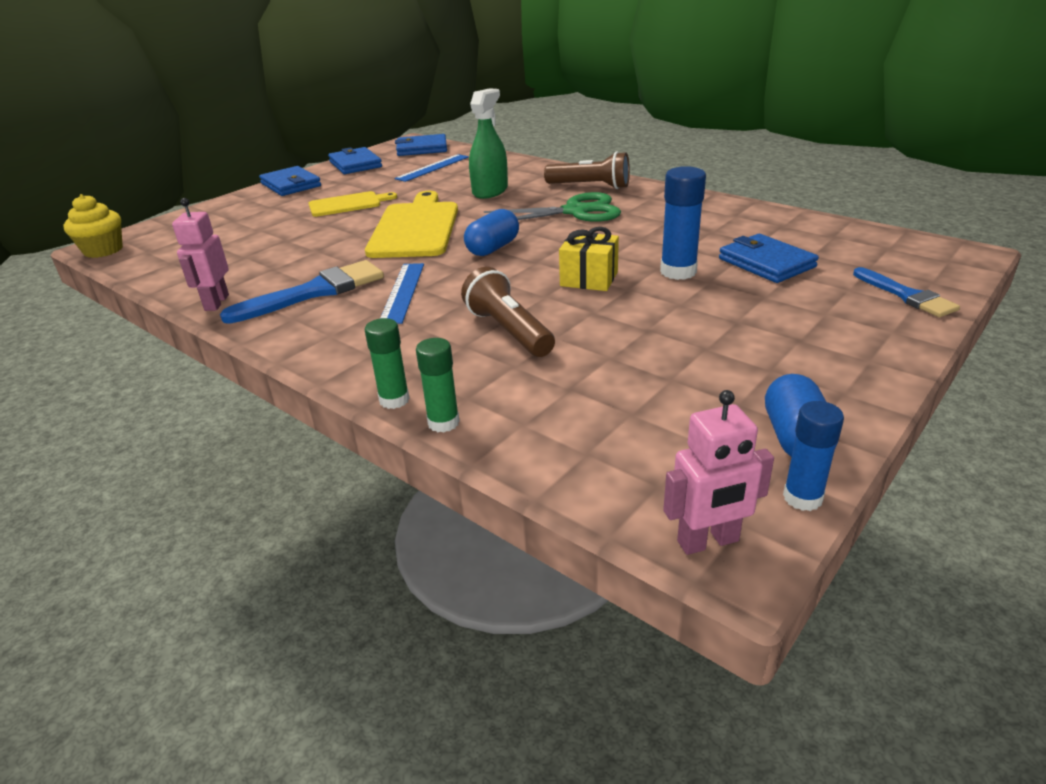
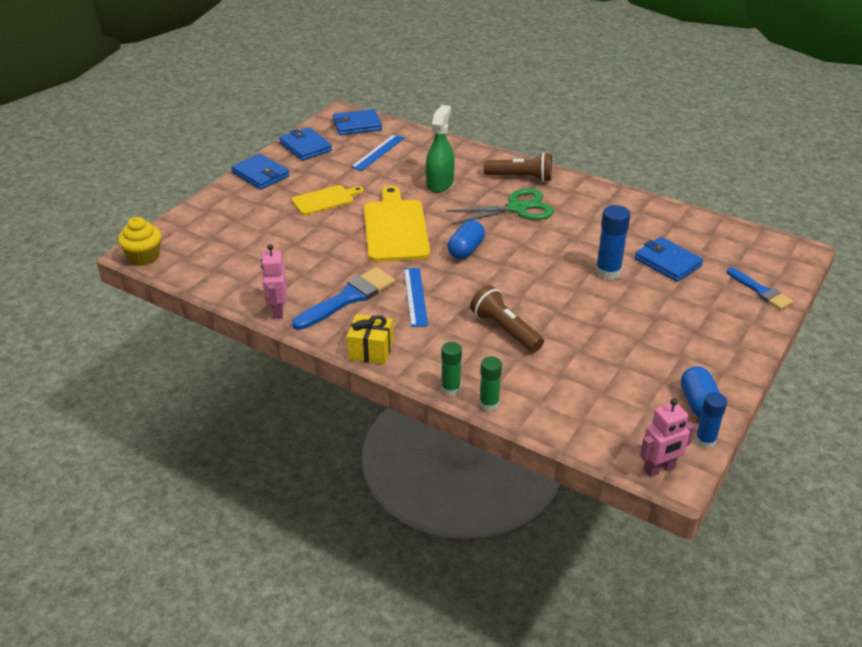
camera: 10 degrees left, 5 degrees up
yellow gift [559,227,619,291] -> yellow gift moved to [347,314,393,365]

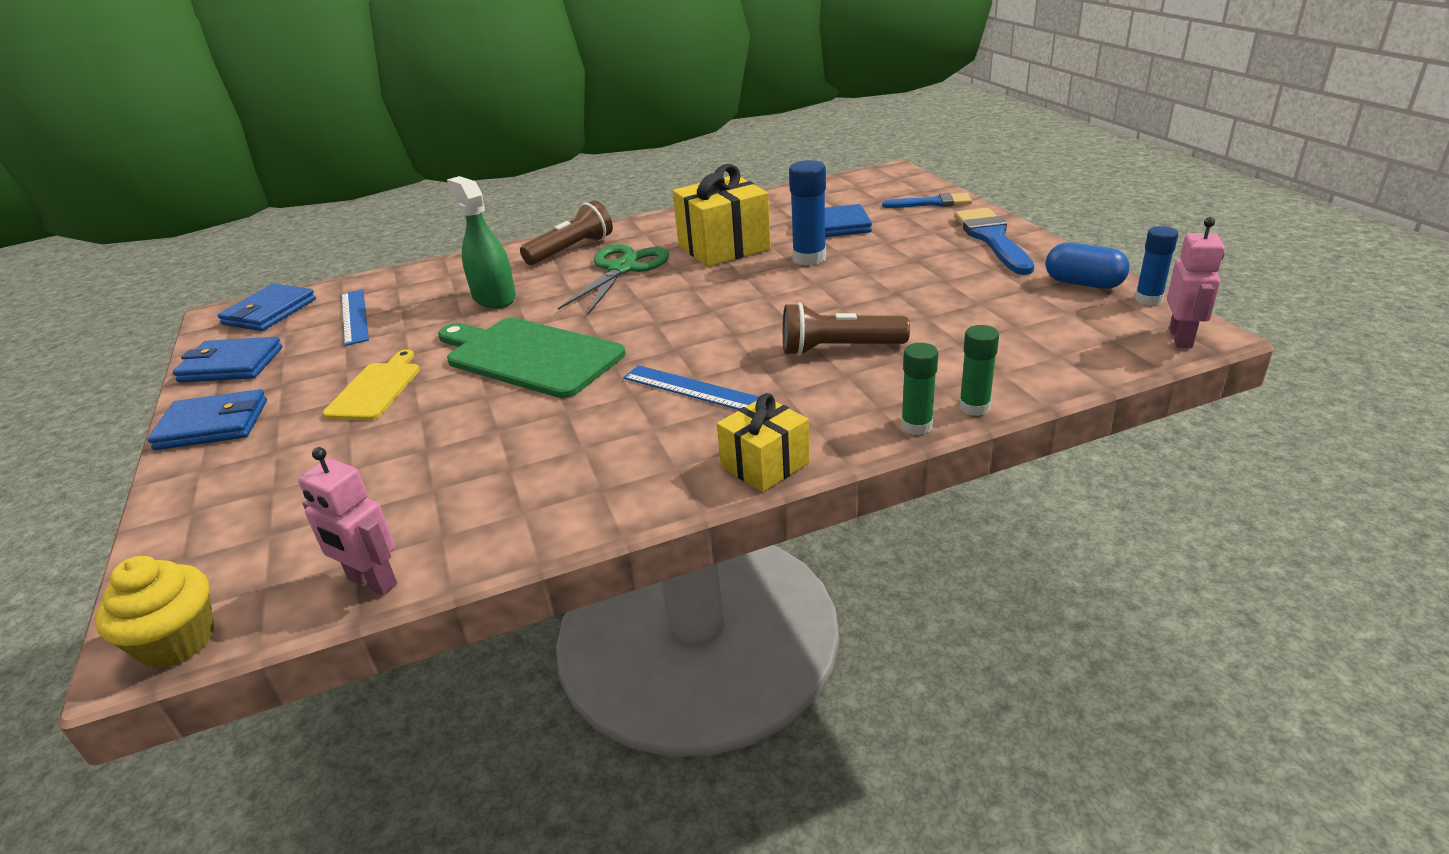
camera: 50 degrees left, 5 degrees down
pink robot [261,244,287,319] -> pink robot moved to [298,447,397,595]
blue brush [292,267,395,330] -> blue brush moved to [954,208,1034,275]
yellow cutting board [364,186,430,262] -> green cutting board [438,318,626,398]
blue capsule [448,220,485,260] -> none
none -> yellow gift [672,164,771,267]

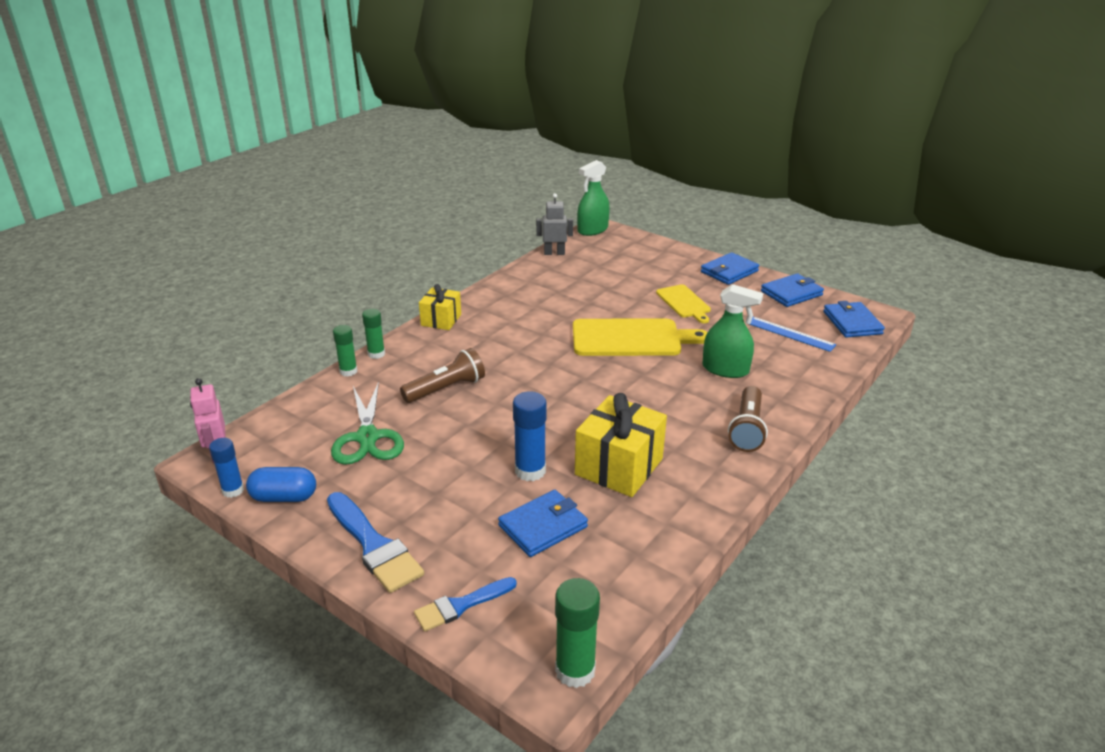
camera: 145 degrees right, 0 degrees up
yellow cupcake [95,556,214,669] -> green spray bottle [577,160,610,236]
pink robot [298,447,397,595] -> grey robot [536,193,573,255]
green cutting board [438,318,626,398] -> yellow cutting board [573,319,708,356]
green scissors [558,244,669,314] -> green scissors moved to [331,382,404,465]
blue ruler [623,365,759,410] -> none
none -> green glue stick [555,578,600,688]

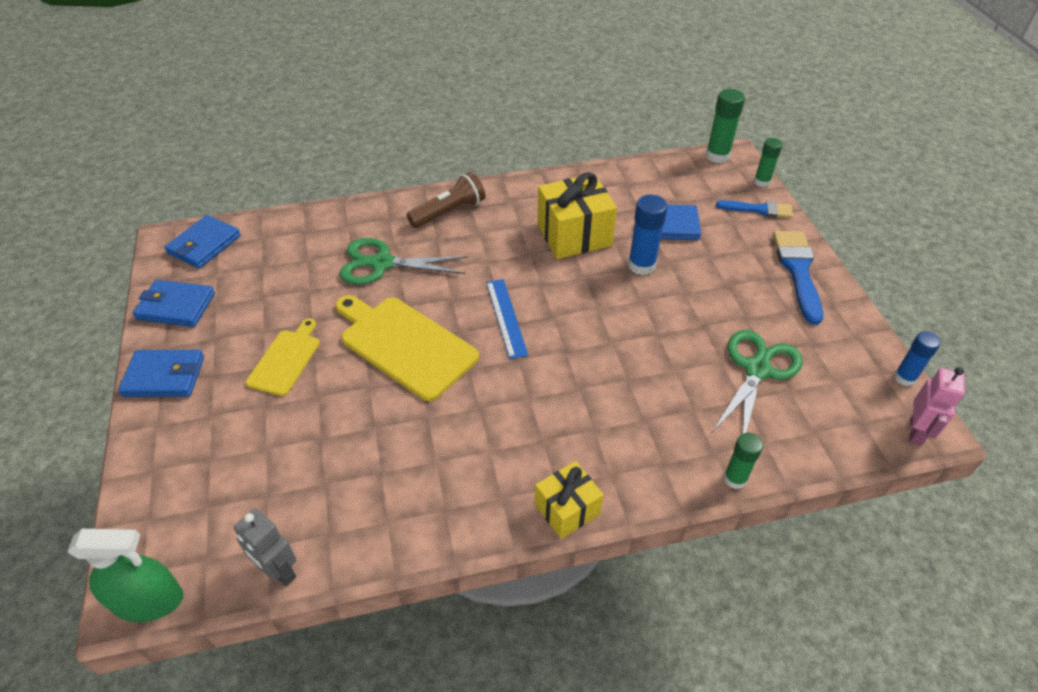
camera: 140 degrees left, 15 degrees up
blue capsule [246,467,316,502] -> none
green glue stick [362,309,385,359] -> green glue stick moved to [754,138,783,187]
brown flashlight [400,348,485,403] -> none
green spray bottle [702,284,763,378] -> green scissors [339,238,468,285]
blue ruler [746,317,836,352] -> blue ruler moved to [486,279,528,359]

